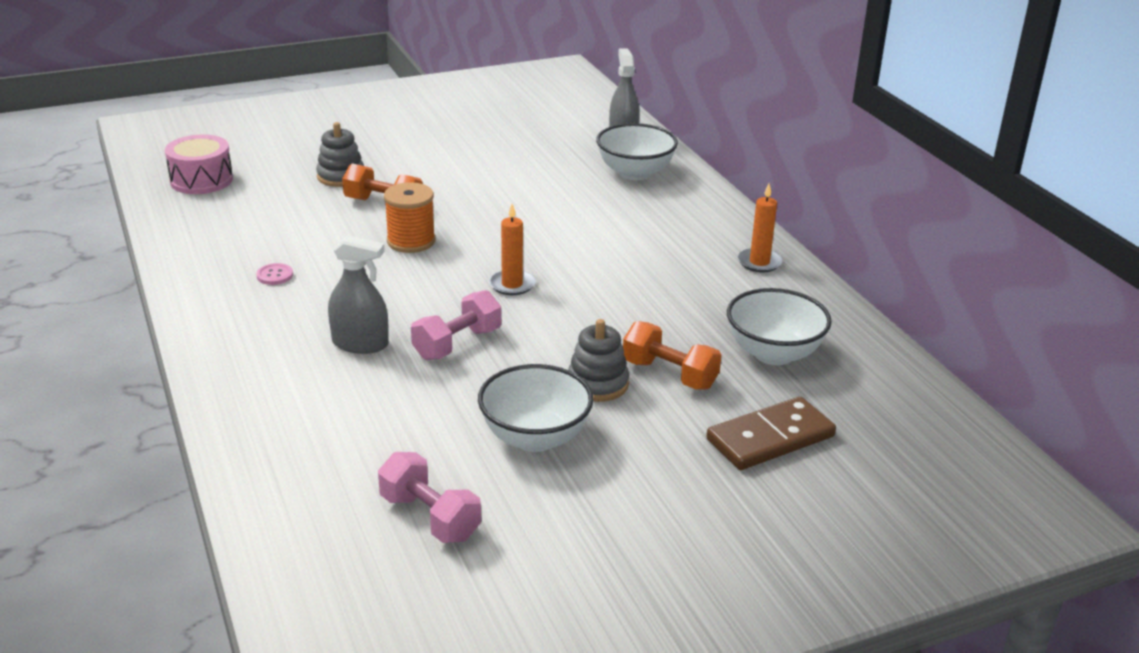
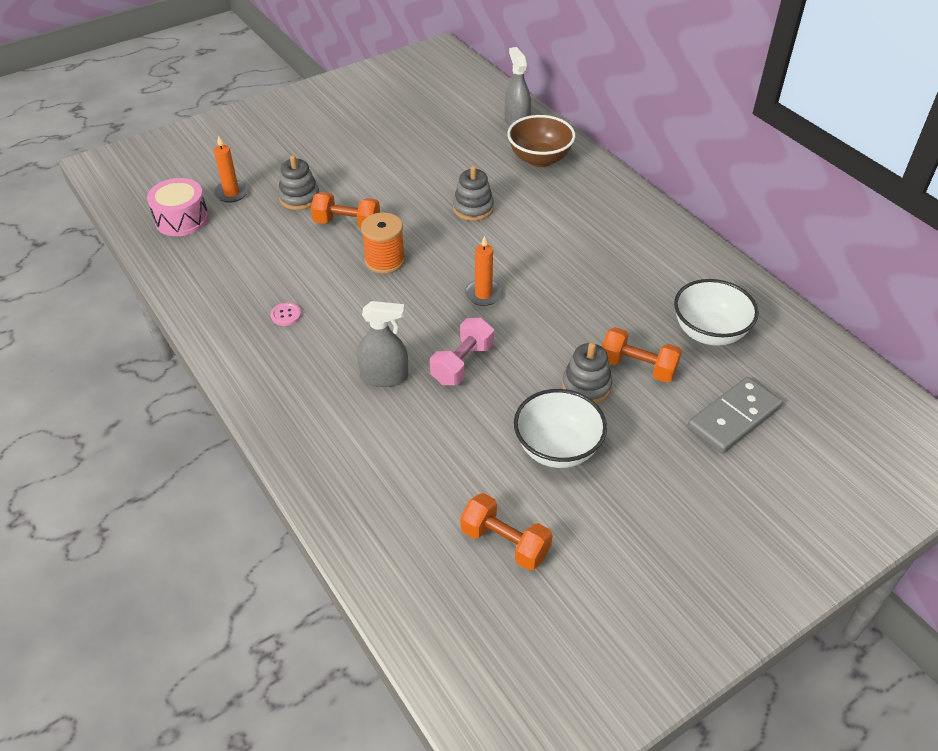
camera: 10 degrees left, 15 degrees up
pink dumbbell [378,452,481,543] -> orange dumbbell [461,493,553,570]
white bowl [596,123,678,180] -> brown bowl [507,115,576,167]
brown domino [706,396,836,470] -> grey domino [687,377,782,453]
orange candle [737,184,783,272] -> orange candle moved to [214,135,249,203]
none -> grey stacking toy [453,165,494,221]

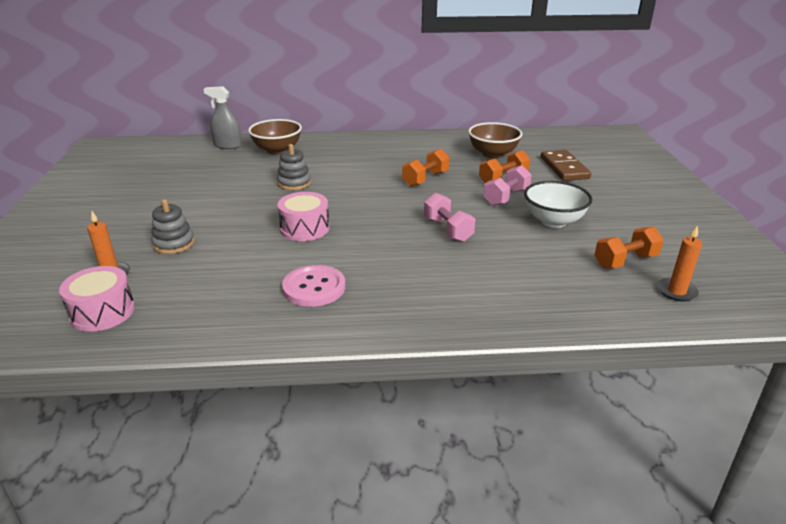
camera: 60 degrees left, 15 degrees down
pink button [271,302,301,326] -> pink button [282,265,345,307], size x2.12
orange dumbbell [311,192,380,229] -> orange dumbbell moved to [402,149,449,186]
grey spray bottle [357,301,408,387] -> none
orange spool [361,213,405,274] -> pink drum [277,192,330,241]
orange candle [464,236,503,306] -> orange candle moved to [657,226,702,302]
grey stacking toy [562,343,612,404] -> pink dumbbell [484,165,532,206]
white bowl [674,279,759,346] -> brown bowl [468,122,522,159]
grey domino [687,377,782,453] -> brown domino [541,150,591,181]

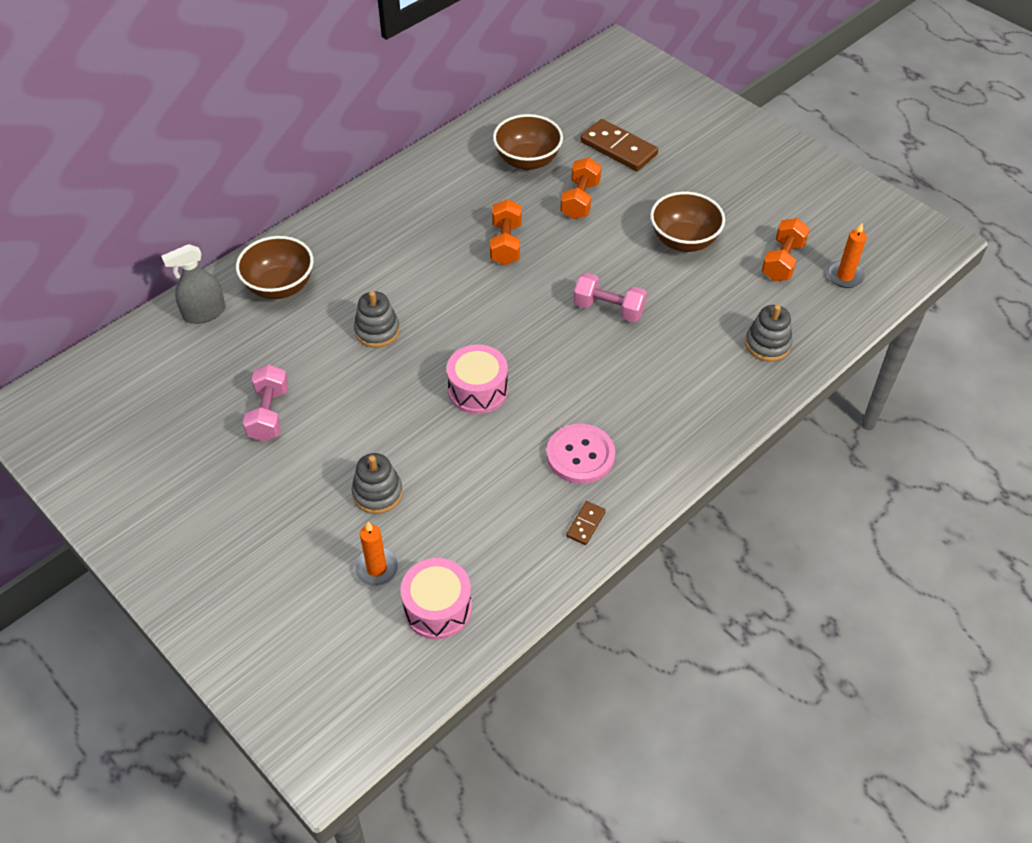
camera: 40 degrees left, 20 degrees up
pink dumbbell [484,165,532,206] -> pink dumbbell moved to [243,365,289,442]
white bowl [524,181,592,228] -> brown bowl [650,192,725,252]
none -> brown domino [566,501,606,545]
none -> grey stacking toy [745,305,793,361]

